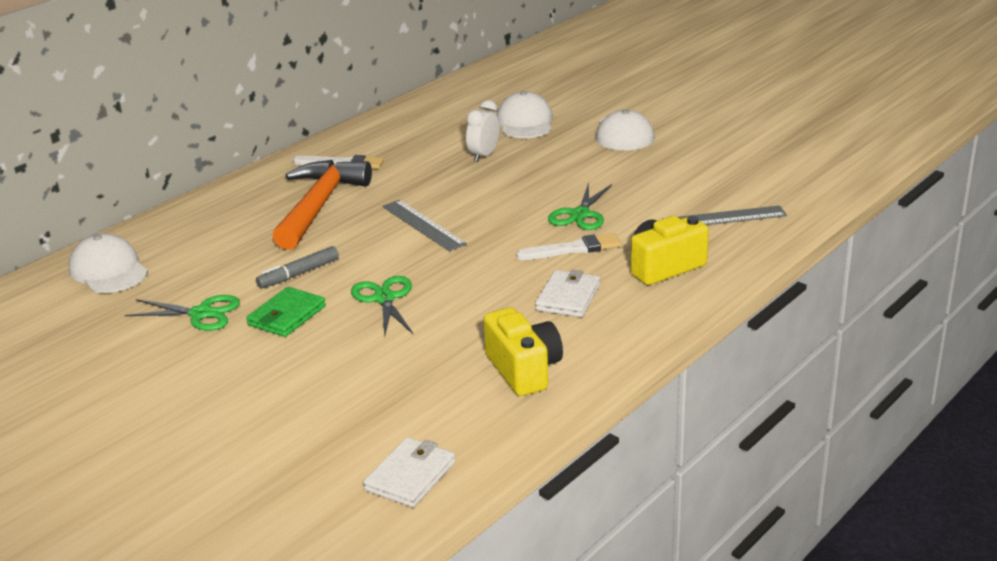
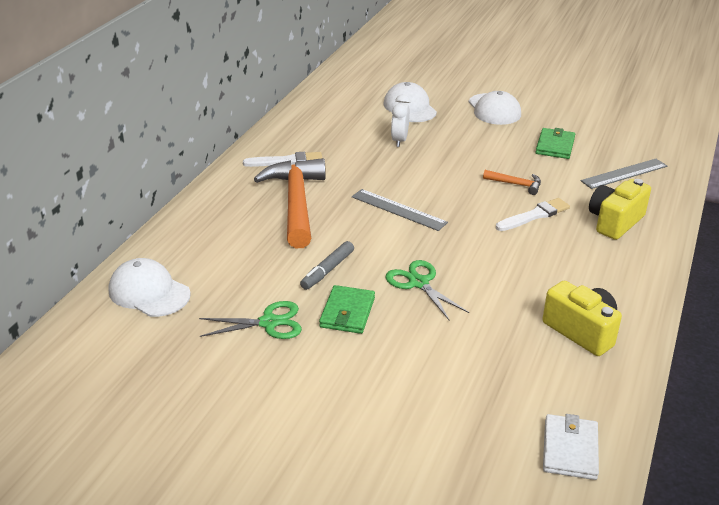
camera: 20 degrees left, 5 degrees up
white wallet [535,270,600,317] -> none
green scissors [548,182,612,230] -> orange hammer [483,170,541,195]
none -> green wallet [536,128,575,159]

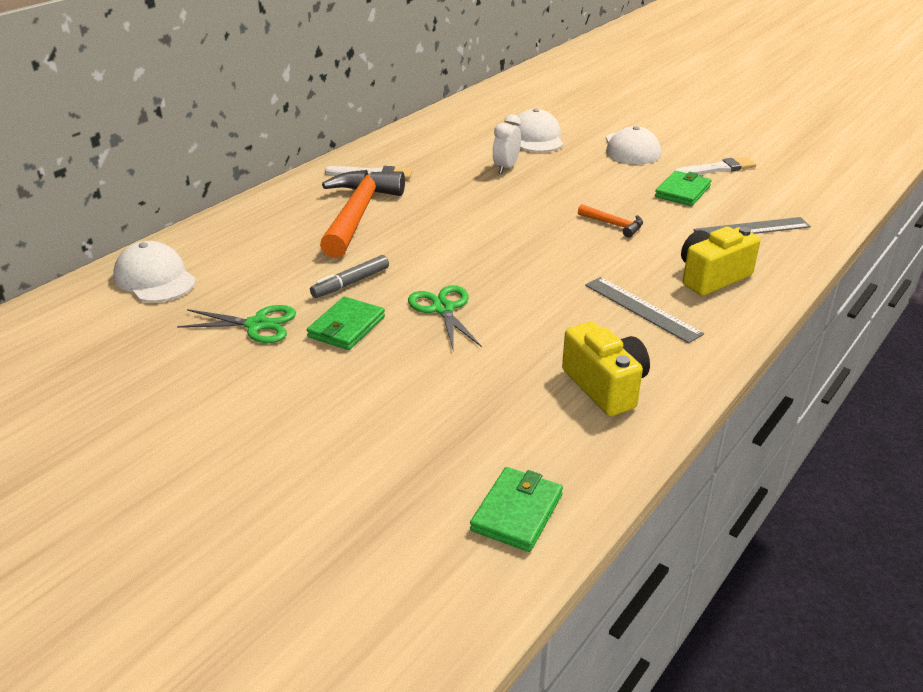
camera: 15 degrees right, 0 degrees up
grey ruler [352,189,448,231] -> grey ruler moved to [585,277,704,343]
white brush [496,198,570,231] -> white brush moved to [674,157,756,175]
white wallet [543,414,599,480] -> green wallet [470,467,563,552]

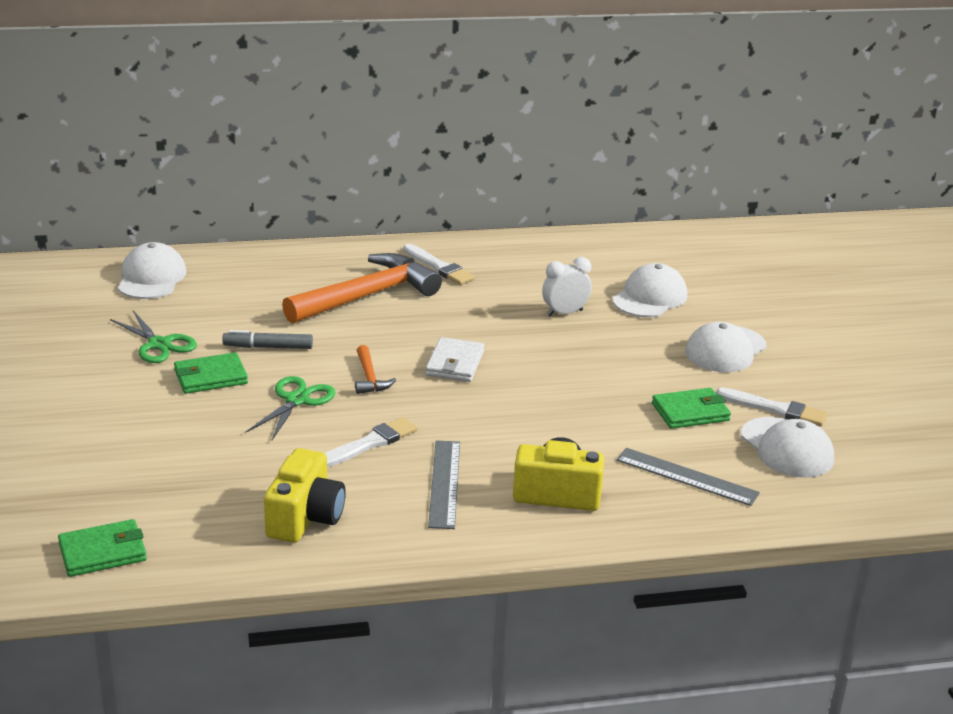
camera: 40 degrees right, 5 degrees down
orange hammer [578,204,643,238] -> orange hammer moved to [355,345,396,394]
none -> white brush [325,417,417,468]
none -> white wallet [425,337,484,382]
none -> white cap [741,417,834,478]

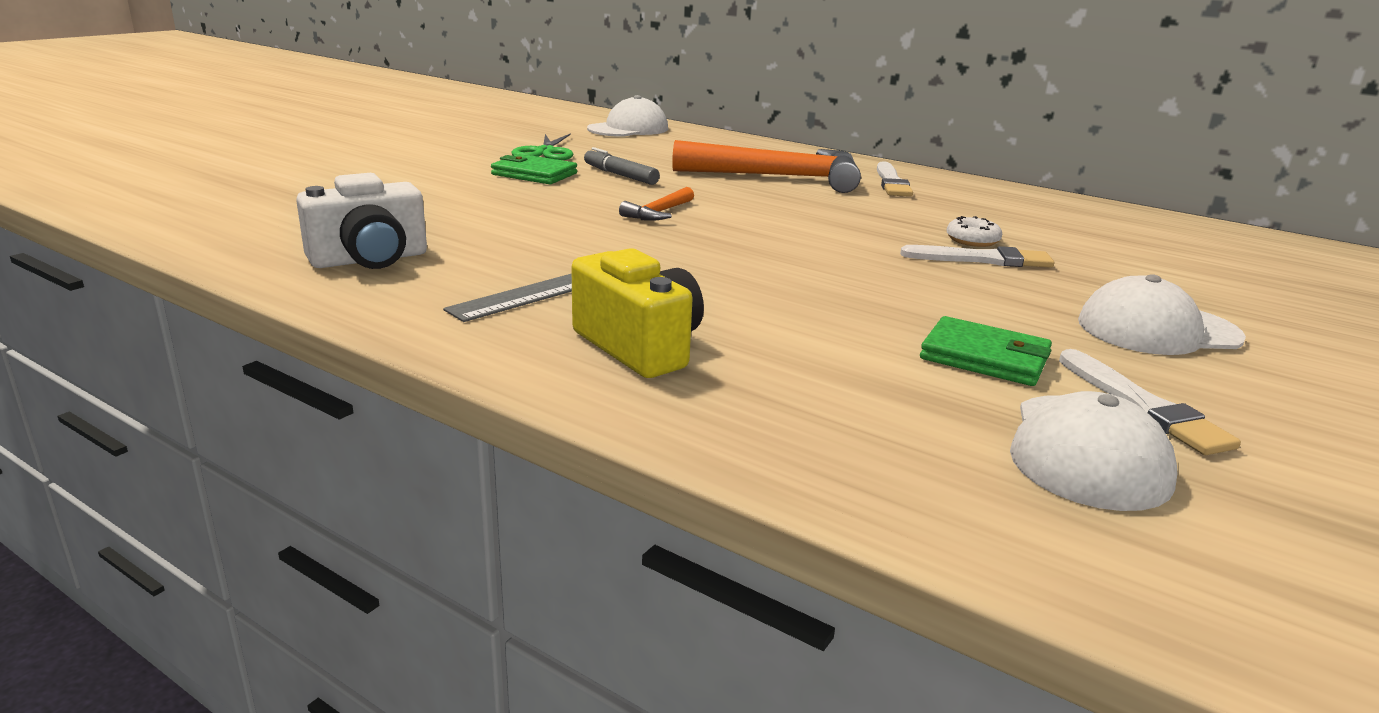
camera: 45 degrees right, 5 degrees down
green wallet [58,519,147,577] -> none
green scissors [246,376,336,442] -> none
yellow camera [264,448,346,543] -> white camera [296,173,427,269]
white brush [325,417,417,468] -> white brush moved to [900,245,1054,268]
white wallet [425,337,484,382] -> none
white clock [542,257,592,316] -> white donut [946,216,1002,247]
white cap [612,263,687,317] -> none
grey ruler [616,448,760,506] -> none

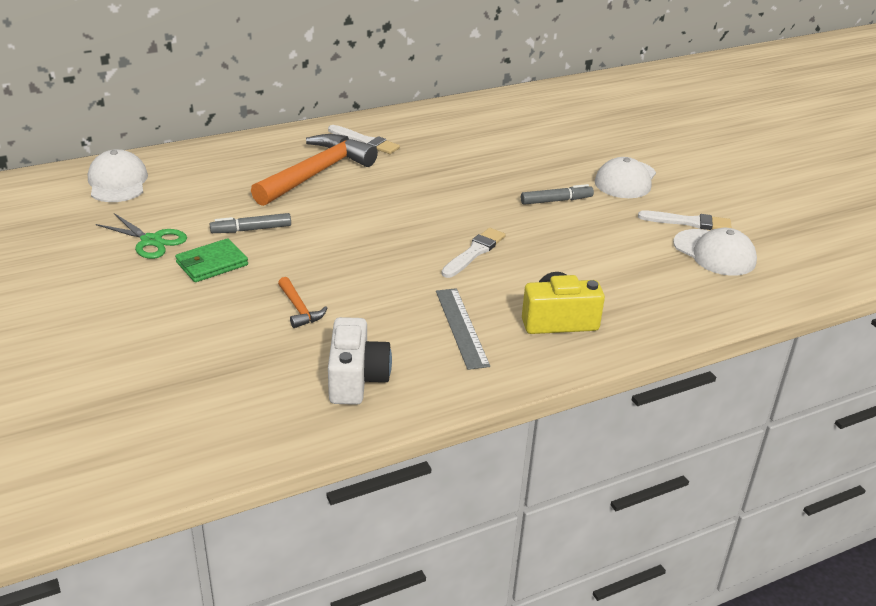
camera: 60 degrees left, 10 degrees up
orange hammer [619,187,694,221] -> orange hammer moved to [278,277,327,328]
white brush [900,245,1054,268] -> white brush moved to [442,228,505,278]
green wallet [920,316,1052,386] -> none
white donut [946,216,1002,247] -> none
none -> grey marker [521,184,594,205]

